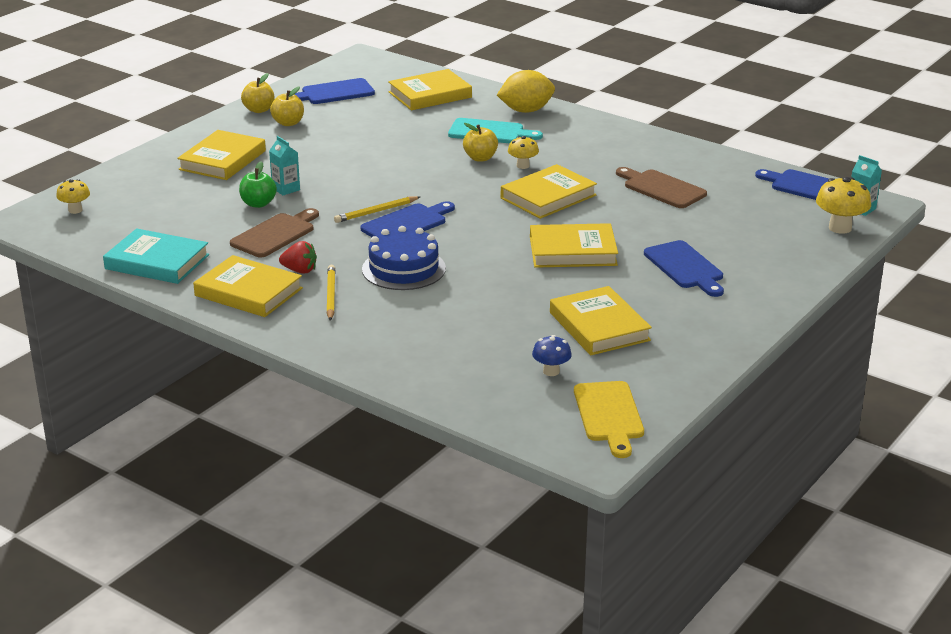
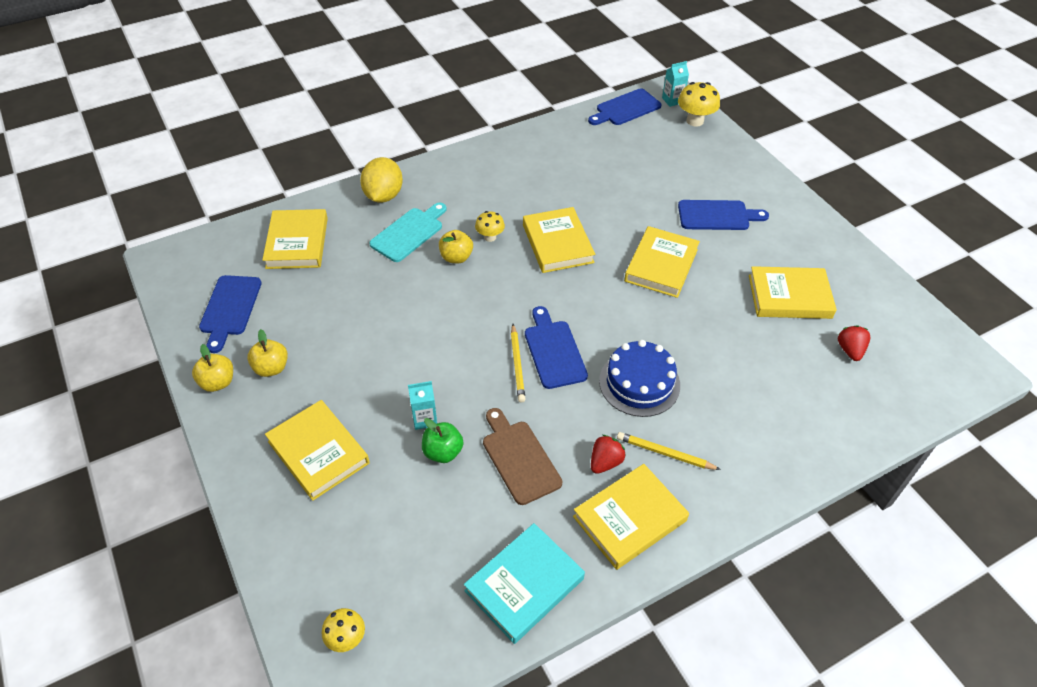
camera: 65 degrees left, 20 degrees up
blue mushroom [532,335,572,376] -> red strawberry [838,325,871,361]
yellow cutting board [574,381,644,458] -> none
brown cutting board [616,167,707,208] -> none

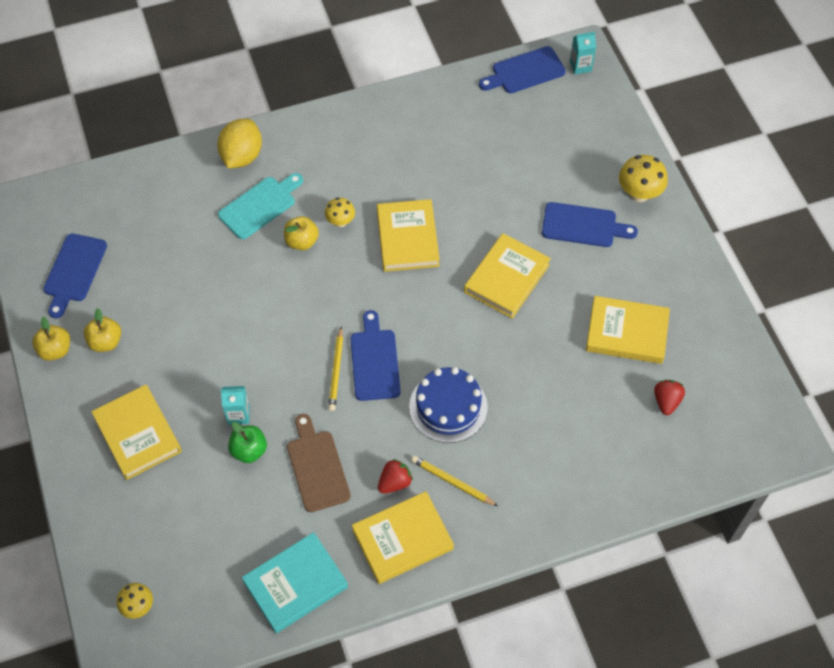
camera: 10 degrees right, 10 degrees up
yellow book [262,209,328,269] -> none
yellow mushroom [678,82,720,127] -> yellow mushroom moved to [619,155,668,202]

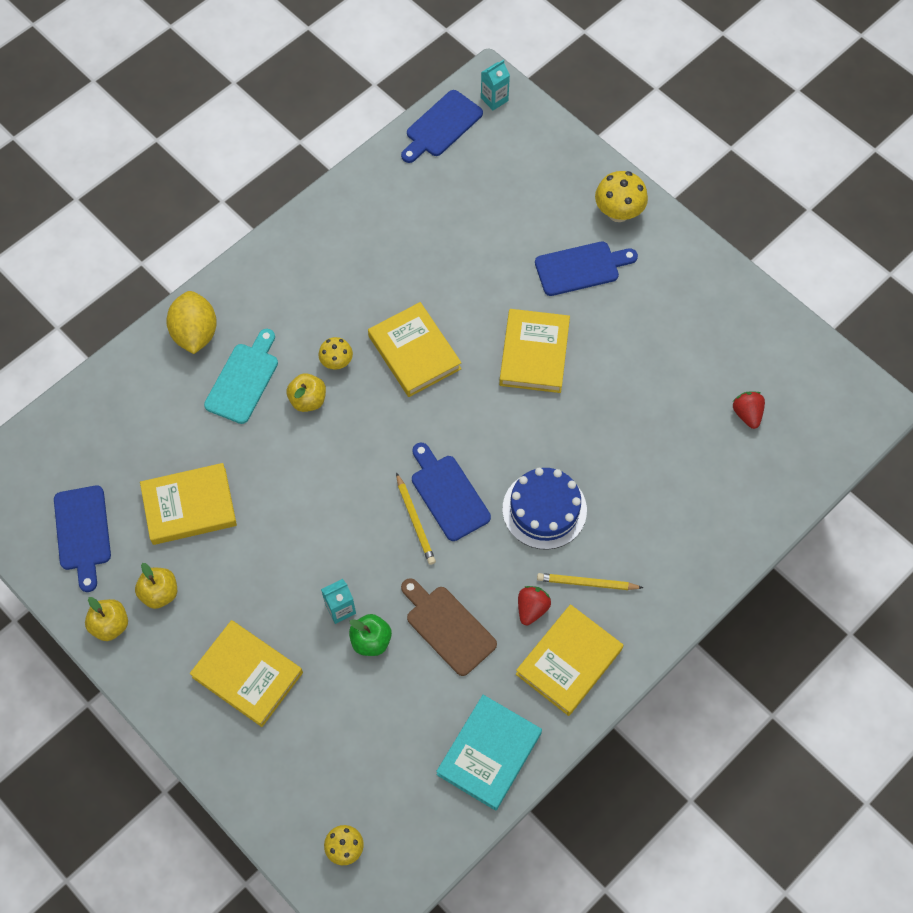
camera: 25 degrees left, 5 degrees up
yellow book [586,296,670,364] -> yellow book moved to [140,463,237,545]

